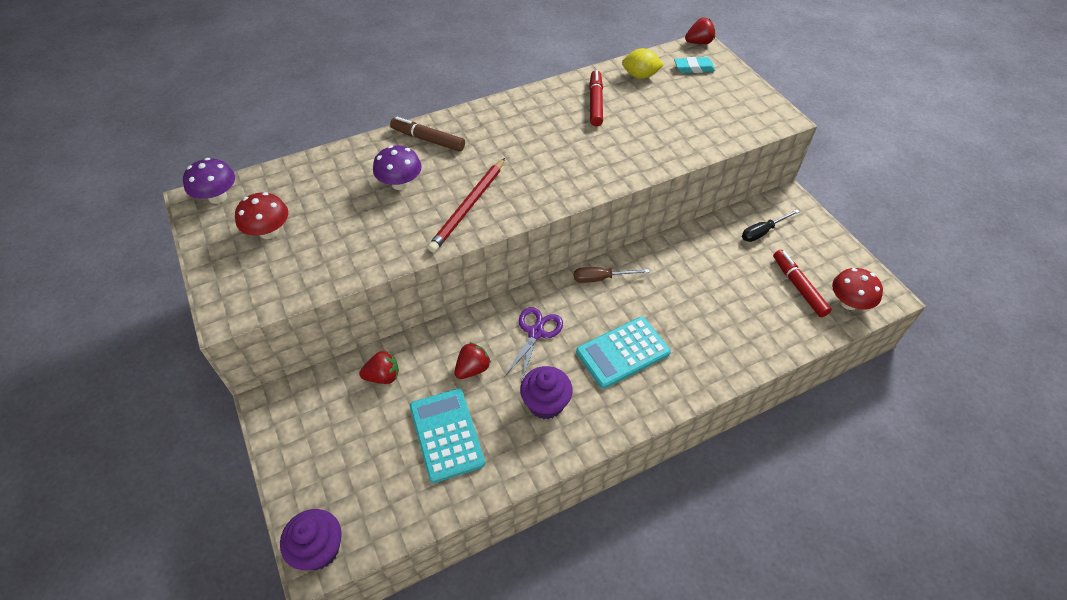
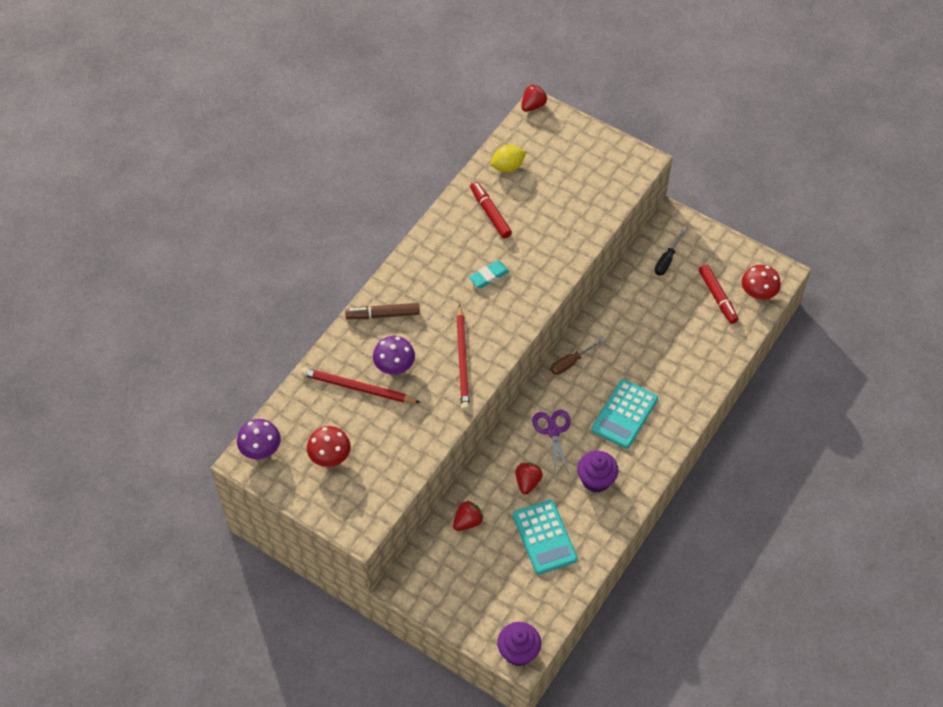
camera: 30 degrees left, 5 degrees up
turquoise calculator [410,388,485,483] -> turquoise calculator turned 150 degrees counterclockwise [513,500,578,575]
turquoise eraser [674,57,715,73] -> turquoise eraser moved to [469,261,509,288]
red marker [773,250,832,317] -> red marker turned 150 degrees counterclockwise [699,264,738,324]
none -> red pencil [301,368,421,403]

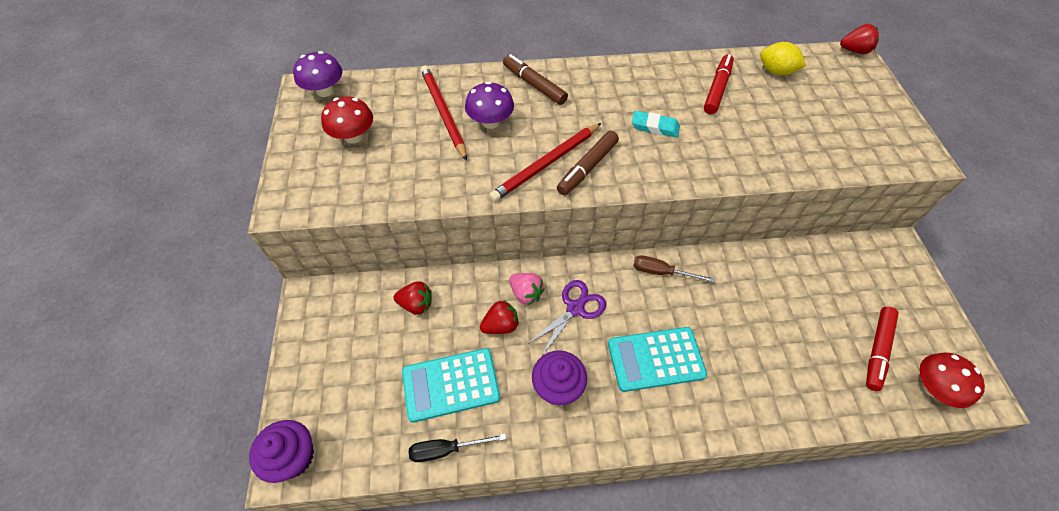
camera: 50 degrees right, 0 degrees up
turquoise calculator [513,500,578,575] -> turquoise calculator turned 45 degrees clockwise [402,348,500,423]
black screwdriver [655,227,686,275] -> black screwdriver moved to [409,434,506,462]
none -> pink strawberry [509,273,545,305]
none -> brown marker [557,131,619,195]

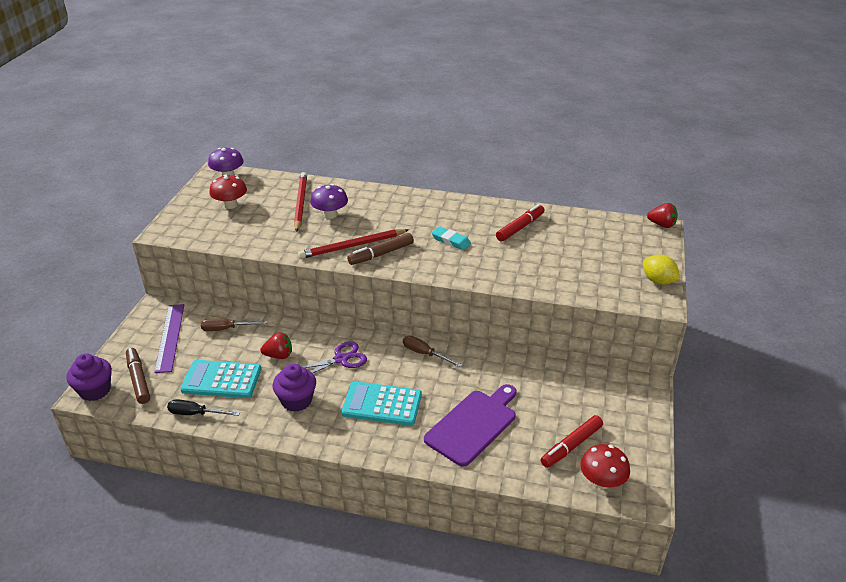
camera: 20 degrees right, 20 degrees down
red strawberry [394,281,432,315] -> brown screwdriver [201,319,268,331]
brown marker [503,54,568,105] -> brown marker moved to [126,348,150,404]
pink strawberry [509,273,545,305] -> none
yellow lemon [760,42,806,76] -> yellow lemon moved to [643,255,680,285]
none -> purple ruler [154,304,184,373]
none -> purple cutting board [424,384,516,467]

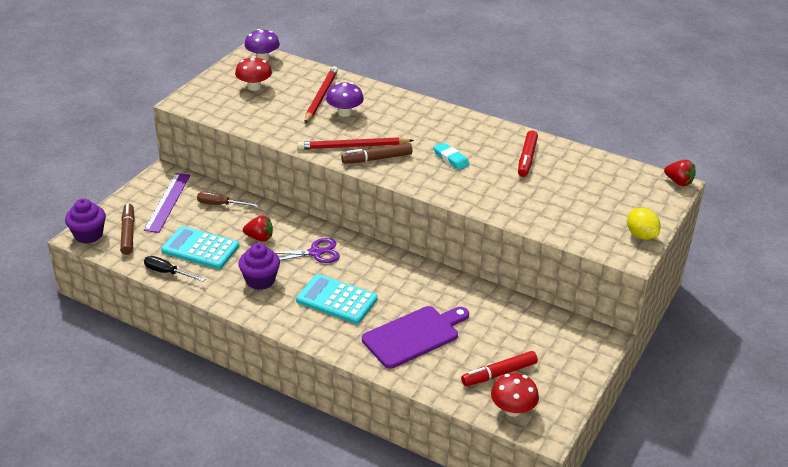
camera: 15 degrees right, 0 degrees up
brown screwdriver [403,336,462,367] -> none
red marker [496,204,545,242] -> red marker turned 135 degrees clockwise [518,130,538,177]

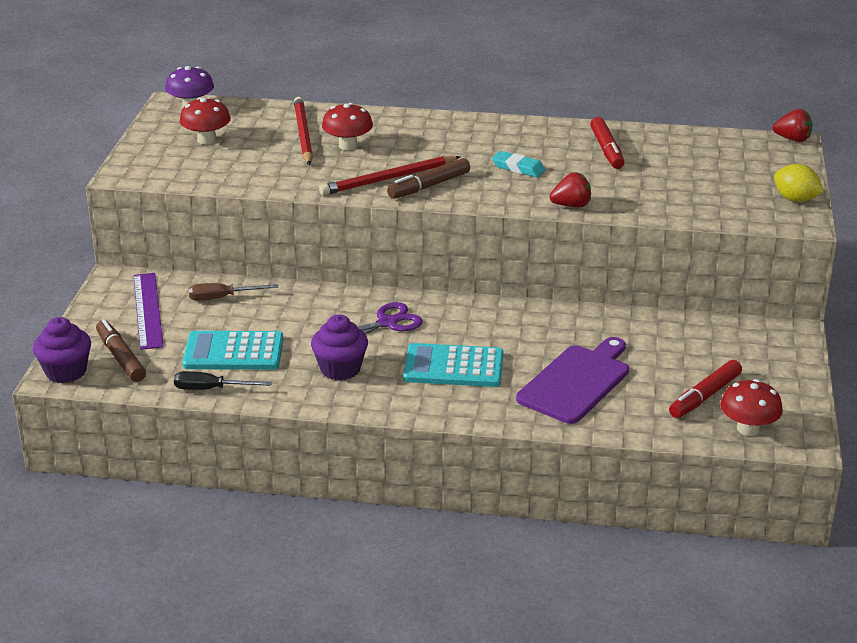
camera: 20 degrees left, 5 degrees down
red strawberry [243,215,273,242] -> red strawberry moved to [550,172,591,207]
purple mushroom [326,82,364,117] -> red mushroom [322,103,373,150]

